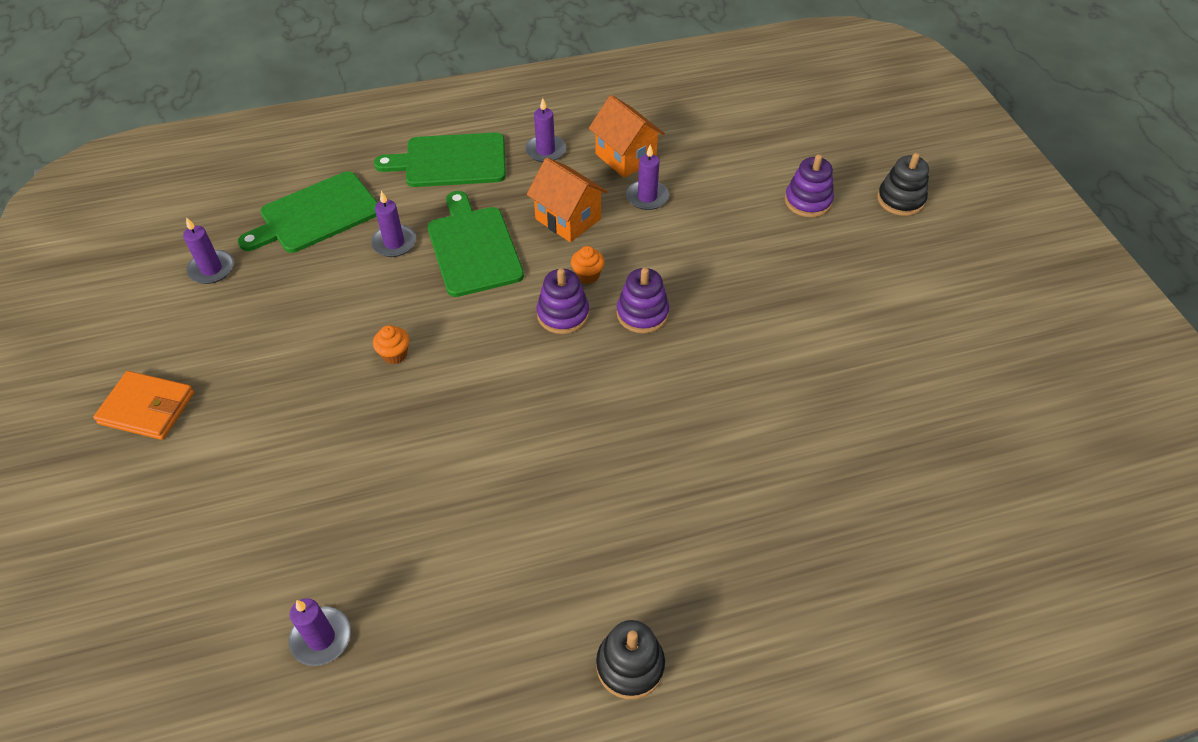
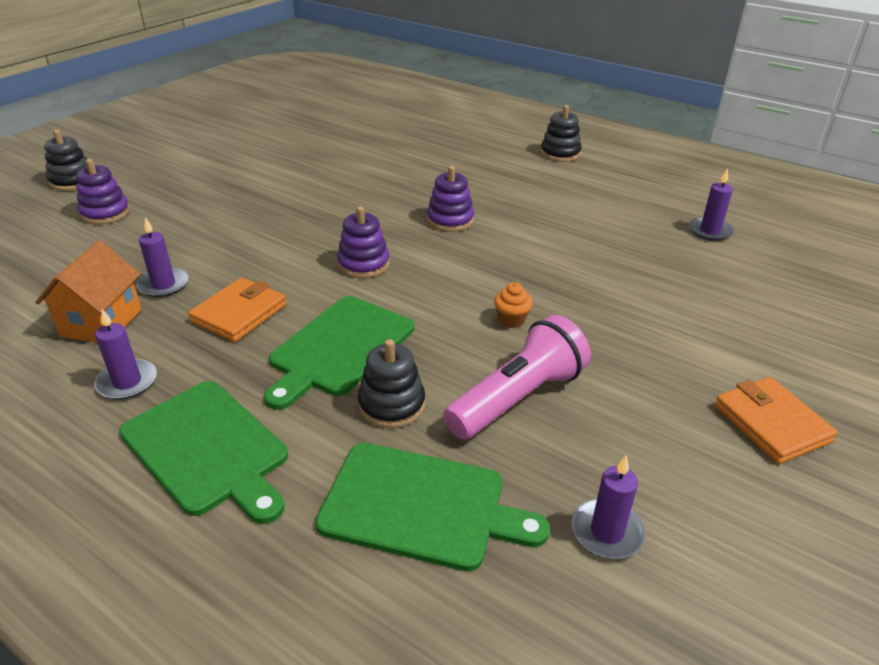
camera: 130 degrees left, 15 degrees down
purple candle [371,191,416,257] -> black stacking toy [358,339,425,428]
orange house [527,158,608,242] -> orange wallet [188,277,286,342]
orange cupcake [571,246,605,284] -> none
purple stacking toy [617,268,669,333] -> purple stacking toy moved to [427,166,474,232]
none -> pink flashlight [443,315,591,439]

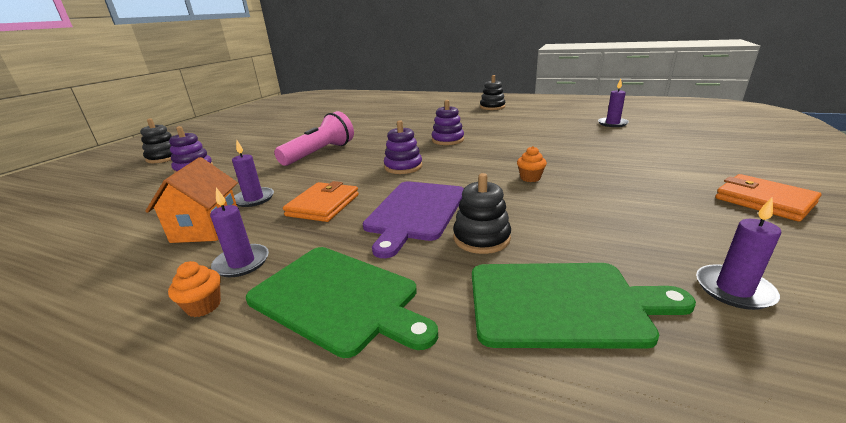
camera: 10 degrees left, 10 degrees down
green cutting board [264,296,414,410] -> purple cutting board [363,181,464,258]
pink flashlight [443,315,591,439] -> pink flashlight moved to [274,111,354,166]
none -> orange cupcake [168,261,221,317]

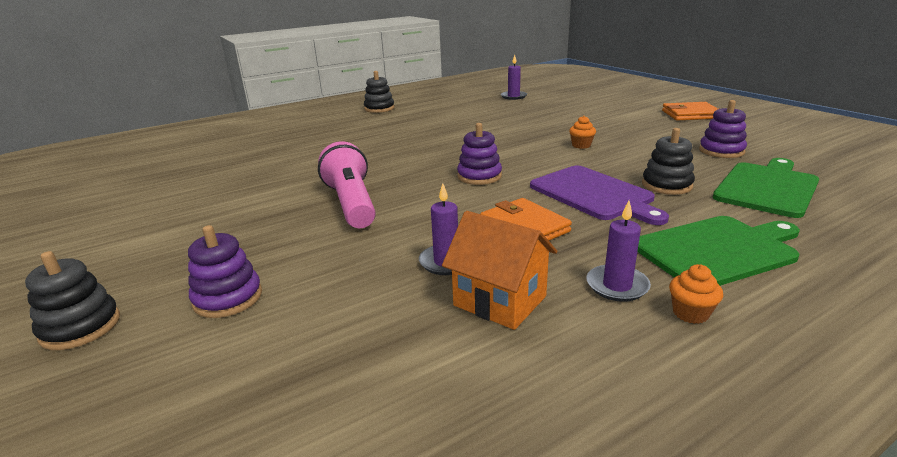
camera: 55 degrees left, 0 degrees up
purple stacking toy [432,100,464,145] -> purple stacking toy moved to [699,100,747,158]
purple candle [696,197,781,310] -> none

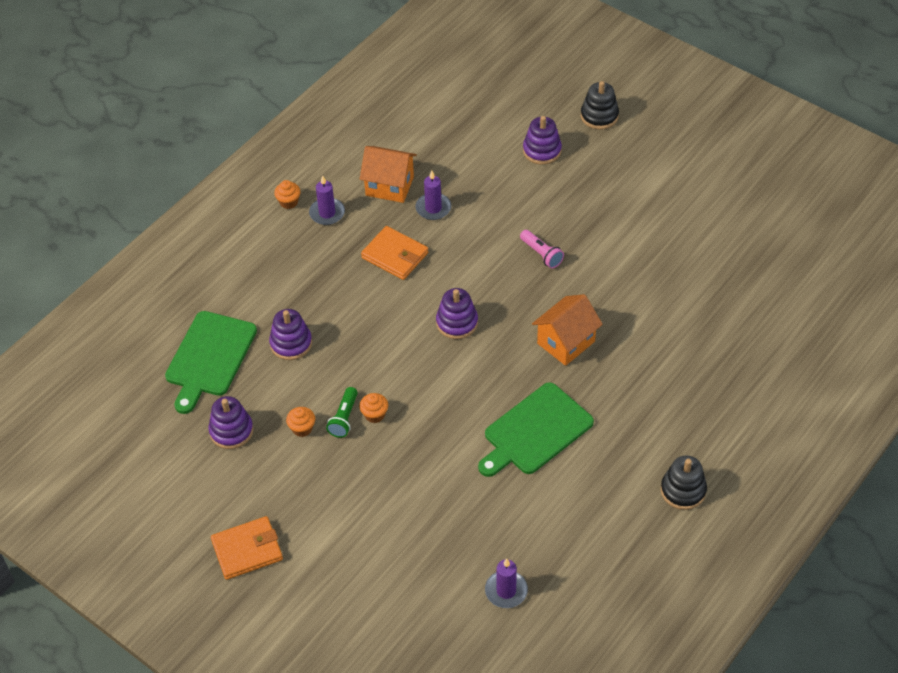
camera: 160 degrees right, 25 degrees up
pink flashlight [318,141,376,228] -> pink flashlight [520,230,564,268], size x0.52
purple cutting board [530,166,669,225] -> none
green cutting board [637,216,800,286] -> green cutting board moved to [478,382,594,477]
black stacking toy [642,128,695,195] -> purple stacking toy [269,309,312,360]
none -> orange cupcake [286,407,315,437]
none -> green flashlight [326,387,358,438]
none -> orange house [532,294,603,366]

